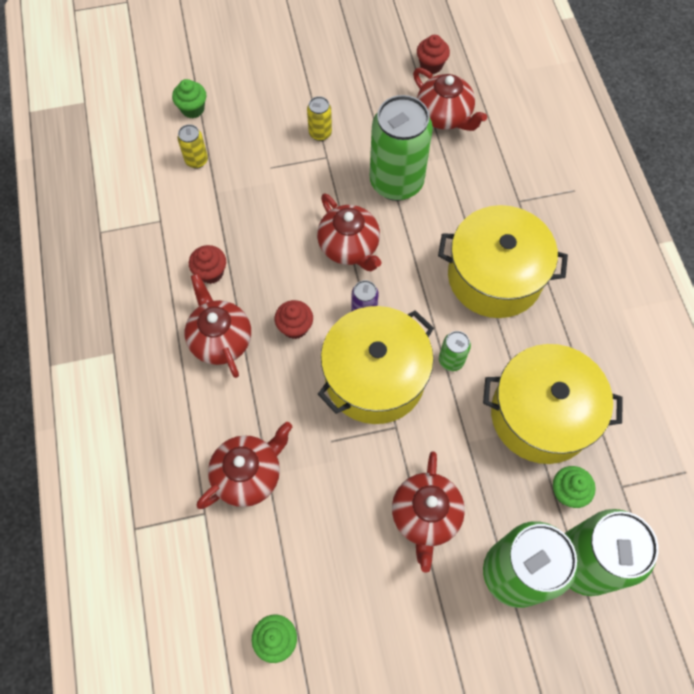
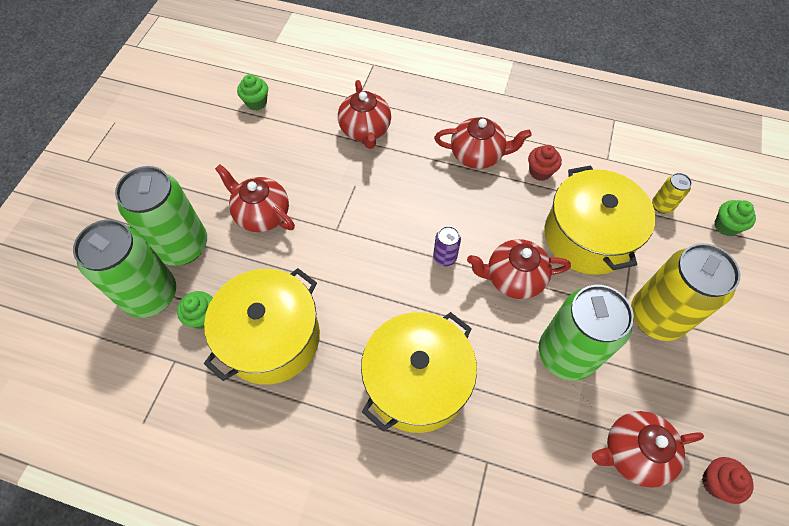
camera: 120 degrees right, 5 degrees down
red cupcake [275,300,313,339] -> none
yellow can [307,96,332,141] -> yellow can [631,243,740,341], size x2.28
yellow pot [318,306,434,424] -> yellow pot moved to [544,165,656,275]
green can [439,331,471,371] -> none

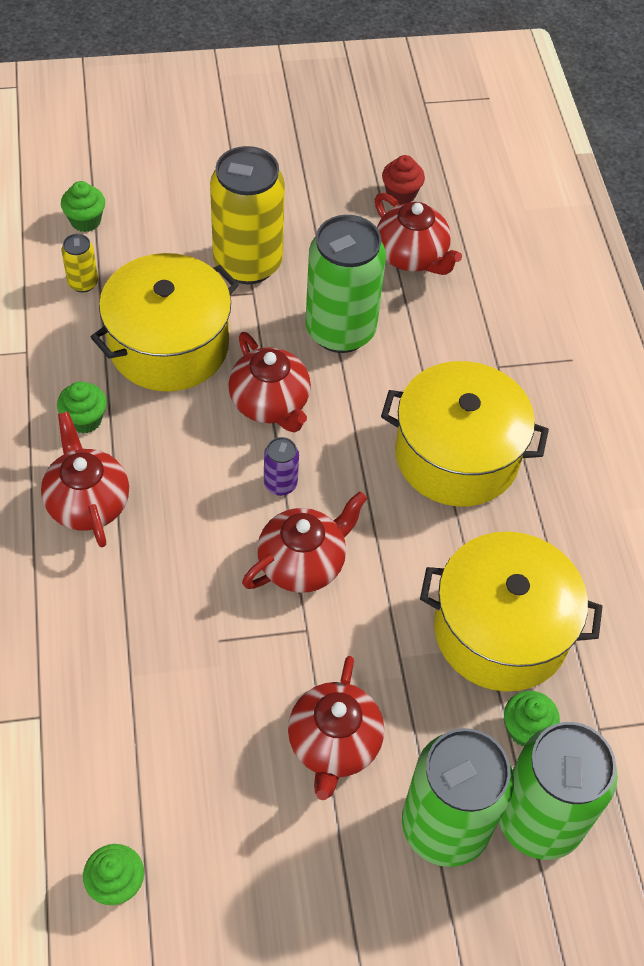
camera: 120 degrees left, 5 degrees down
red teapot [338,80,391,149] -> red teapot moved to [242,491,367,593]
red cupcake [528,145,562,181] -> green cupcake [57,382,107,433]

